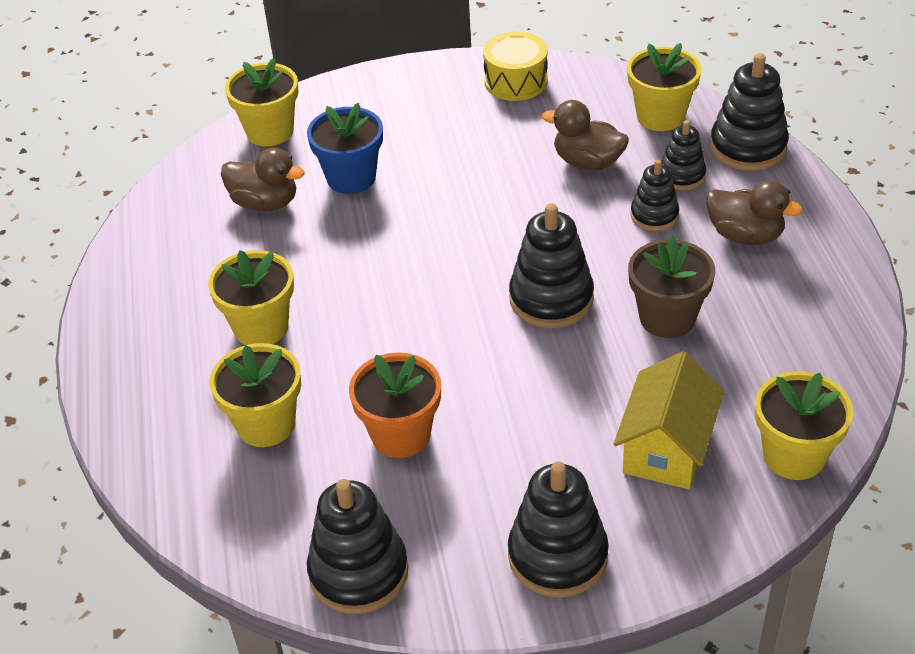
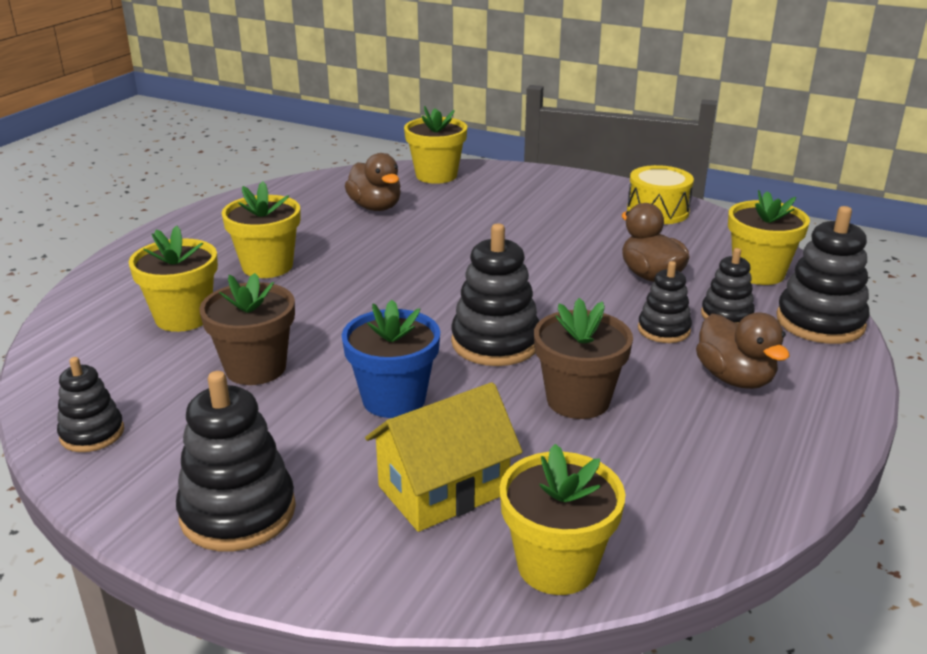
camera: 35 degrees right, 15 degrees down
blue flower pot [307,103,383,194] -> blue flower pot moved to [342,300,440,418]
black stacking toy [307,479,408,614] -> black stacking toy [57,357,124,452], size x0.60
orange flower pot [349,353,441,458] -> brown flower pot [199,273,295,385]

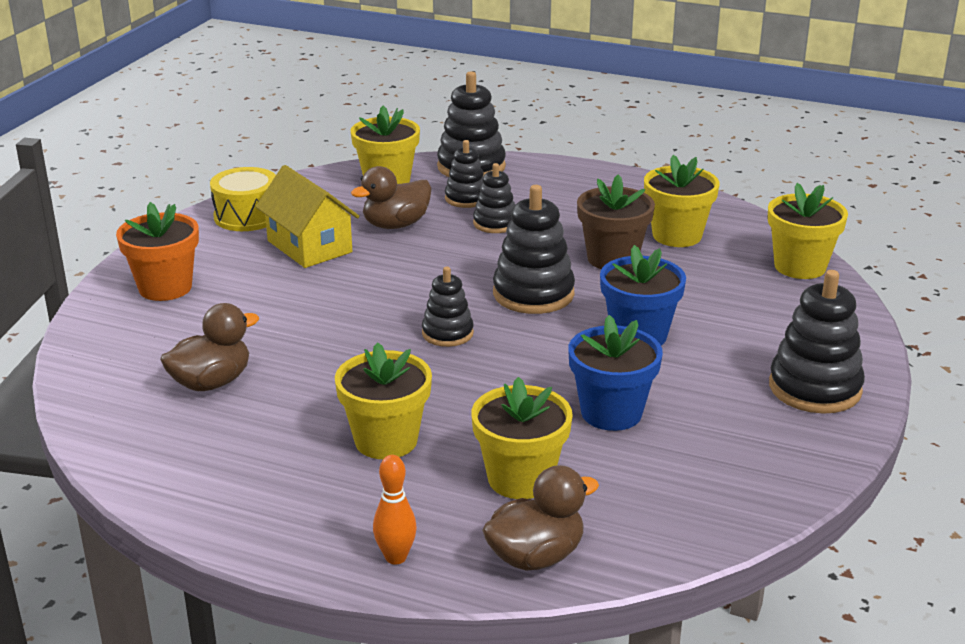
camera: 95 degrees left, 0 degrees up
black stacking toy [57,357,124,452] -> black stacking toy moved to [422,267,474,347]
brown flower pot [199,273,295,385] -> blue flower pot [568,315,663,431]
yellow house [365,382,523,532] -> yellow house moved to [256,165,360,268]
yellow flower pot [404,106,467,184] -> yellow flower pot moved to [644,155,720,247]
brown duck [696,312,790,389] -> brown duck moved to [482,465,599,571]
none -> orange flower pot [116,202,199,301]
none -> orange bowling pin [373,455,417,564]

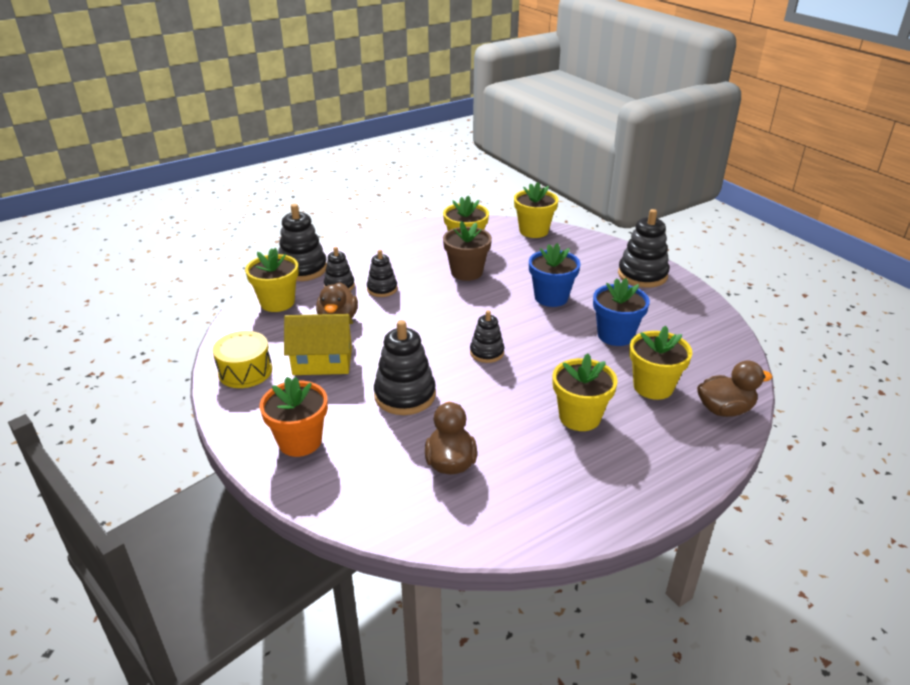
camera: 55 degrees left, 5 degrees up
orange bowling pin [373,455,417,564] -> none
brown duck [482,465,599,571] -> brown duck turned 75 degrees clockwise [697,360,772,417]
black stacking toy [493,185,575,314] -> black stacking toy moved to [374,320,436,415]

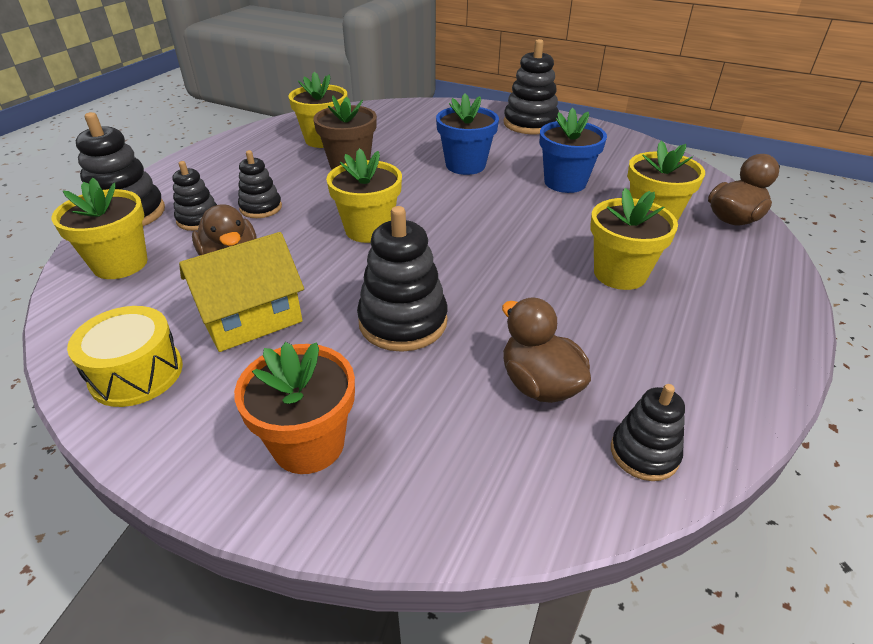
camera: 30 degrees left, 5 degrees up
black stacking toy [470,310,504,363] -> black stacking toy moved to [611,384,685,481]
yellow flower pot [514,182,558,238] -> yellow flower pot moved to [326,148,402,243]

